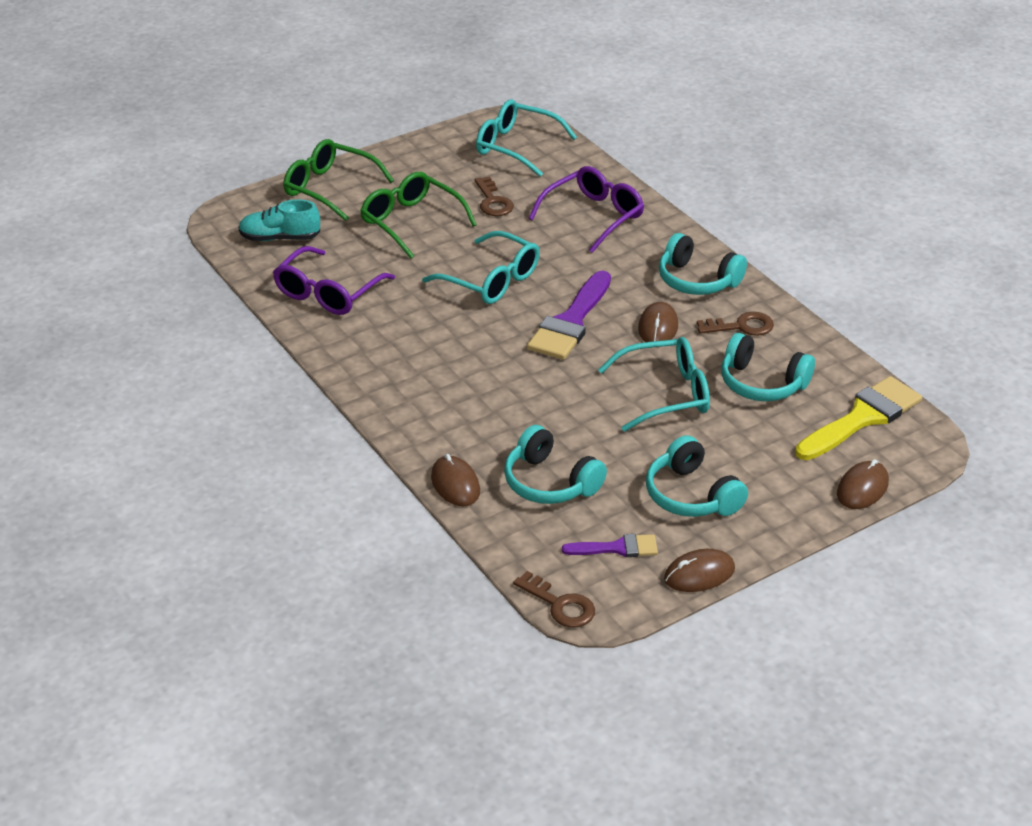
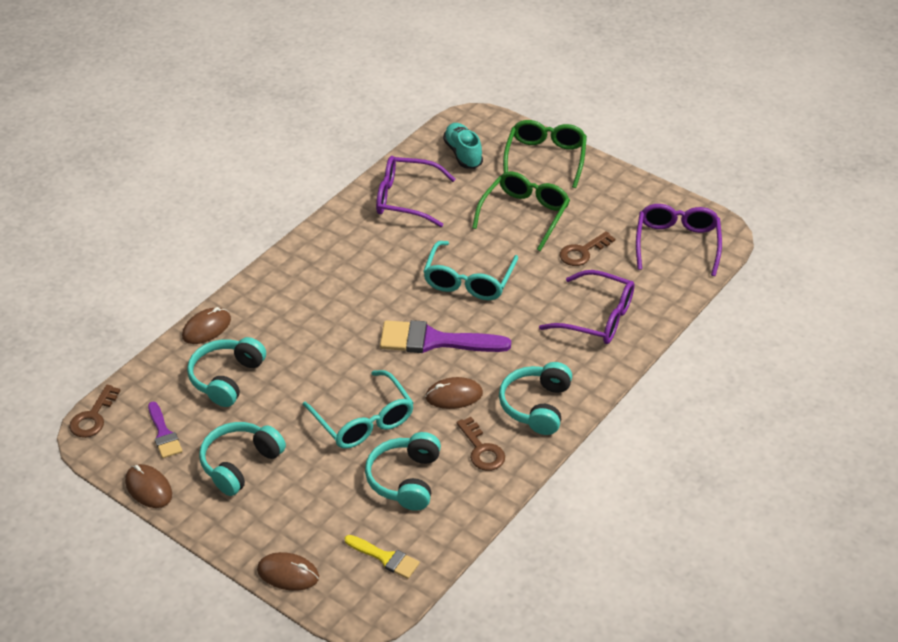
camera: 70 degrees right, 5 degrees up
turquoise glasses [476,99,577,177] -> purple glasses [636,204,722,276]
yellow brush [795,376,922,460] -> yellow brush [345,535,420,579], size x0.55

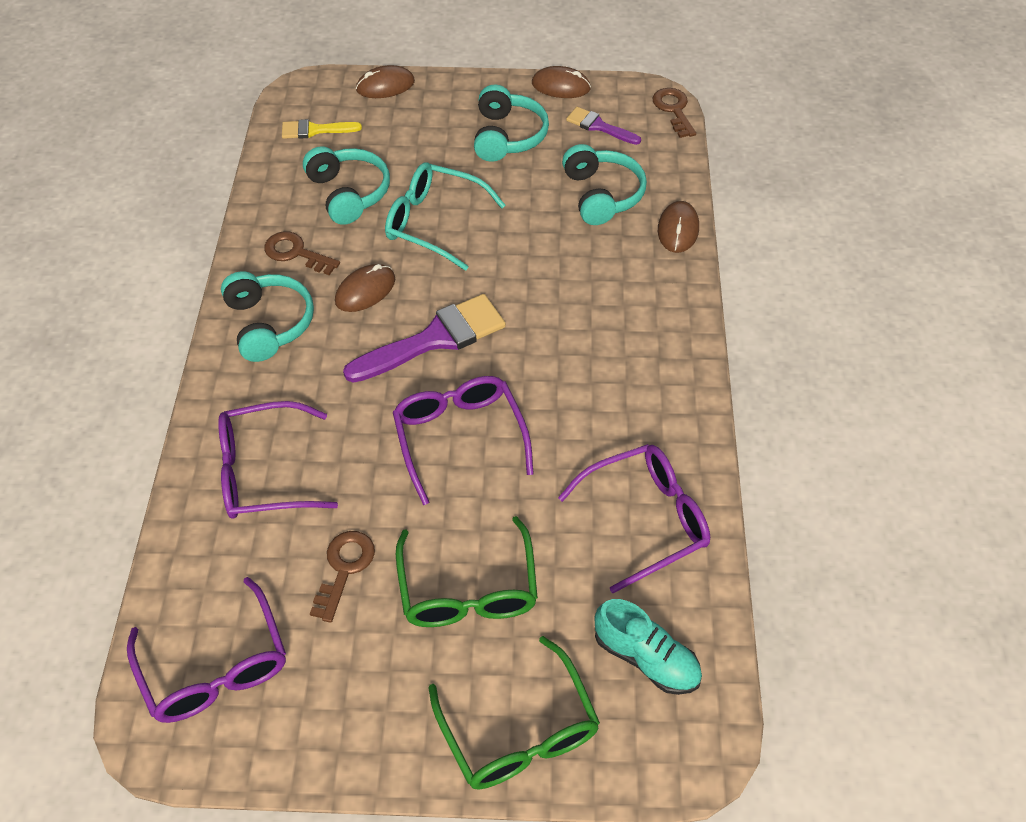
camera: 145 degrees right, 10 degrees up
turquoise glasses [423,241,518,300] -> purple glasses [393,376,534,505]

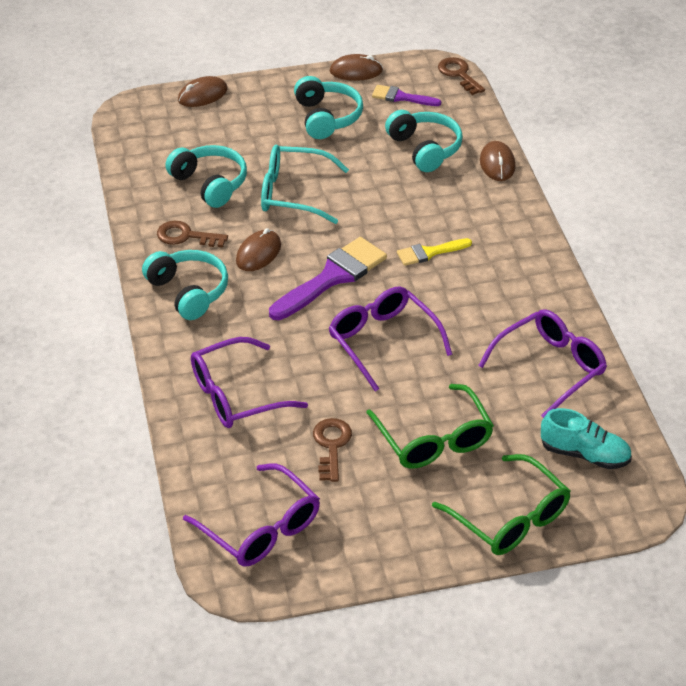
camera: 15 degrees left, 10 degrees down
yellow brush [282,119,362,139] -> yellow brush moved to [397,238,472,266]

